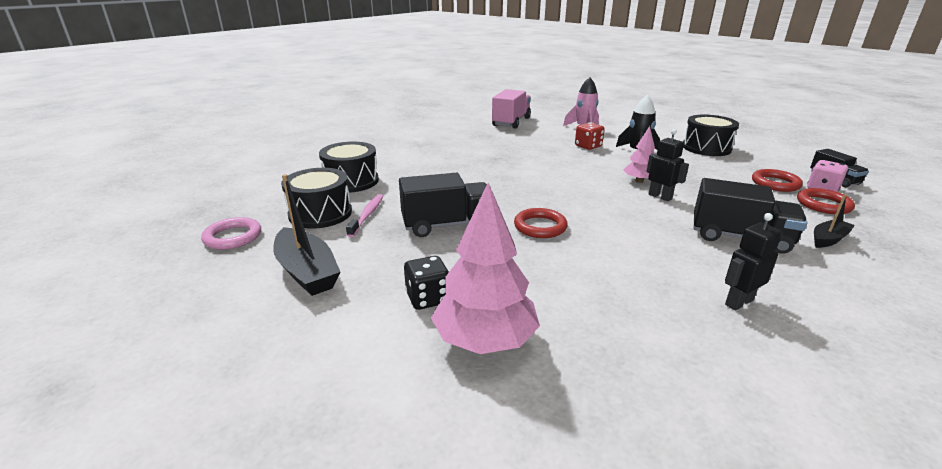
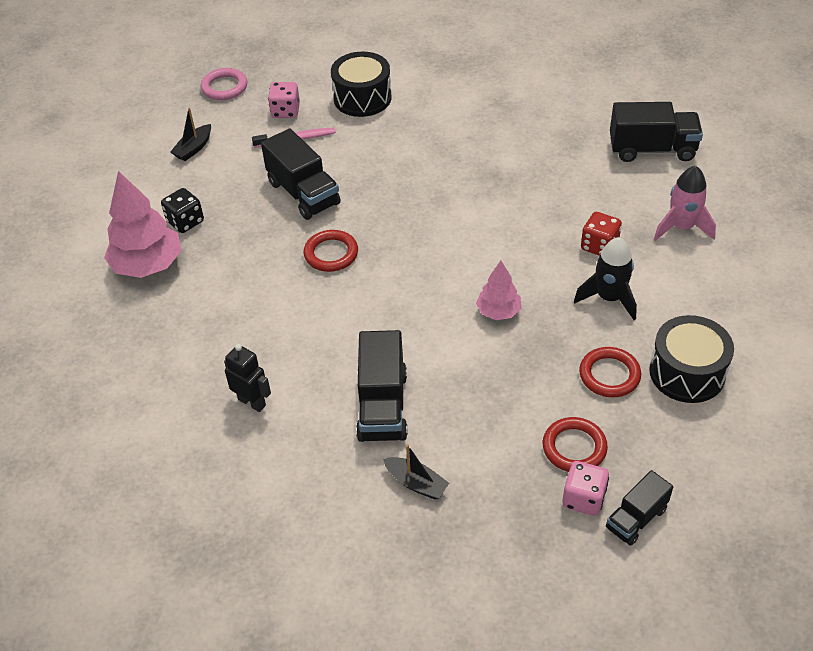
camera: 70 degrees right, 20 degrees up
black boat [273,174,340,296] -> black boat [170,108,211,161], size x0.58
black drum [281,168,352,229] -> pink dice [268,82,300,118]
pink truck [492,89,531,129] -> black truck [610,102,703,162]
black robot [646,129,689,201] -> none
red ring [797,188,855,214] -> red ring moved to [579,347,641,397]

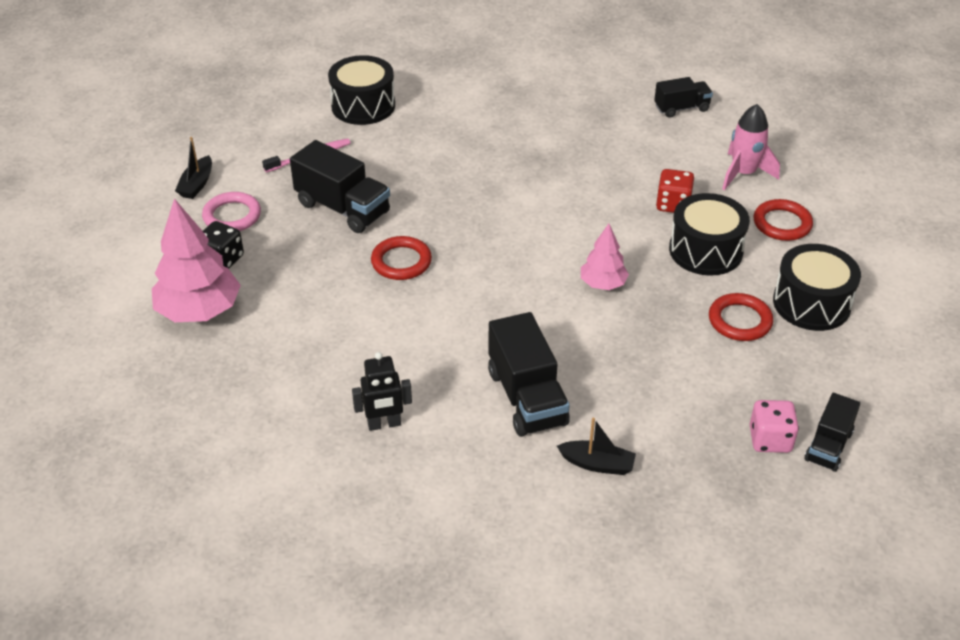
camera: 20 degrees left, 5 degrees down
pink ring [201,68,247,100] -> pink ring moved to [202,192,261,231]
black robot [224,344,271,412] -> black robot turned 150 degrees clockwise [352,352,412,431]
pink dice [268,82,300,118] -> none
red ring [542,417,608,472] -> red ring moved to [754,199,813,241]
black rocket [574,237,637,320] -> black drum [669,193,750,276]
black truck [610,102,703,162] -> black truck [654,77,713,118], size x0.61

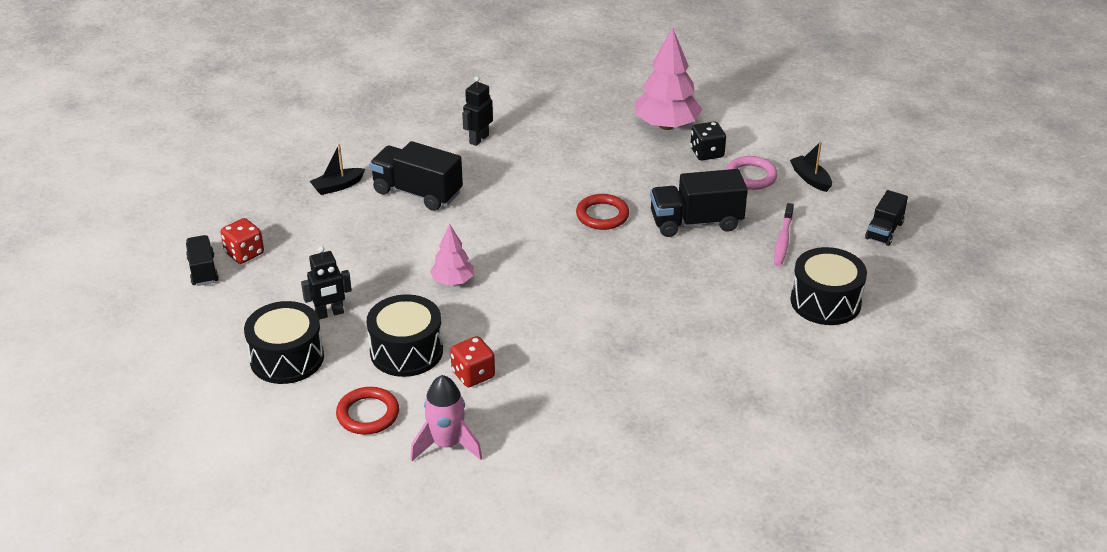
camera: 135 degrees right, 5 degrees down
black truck [654,77,713,118] -> black truck moved to [865,190,908,246]
red ring [709,293,773,341] -> black robot [301,246,352,320]
pink dice [749,400,799,453] -> red dice [220,218,264,264]

